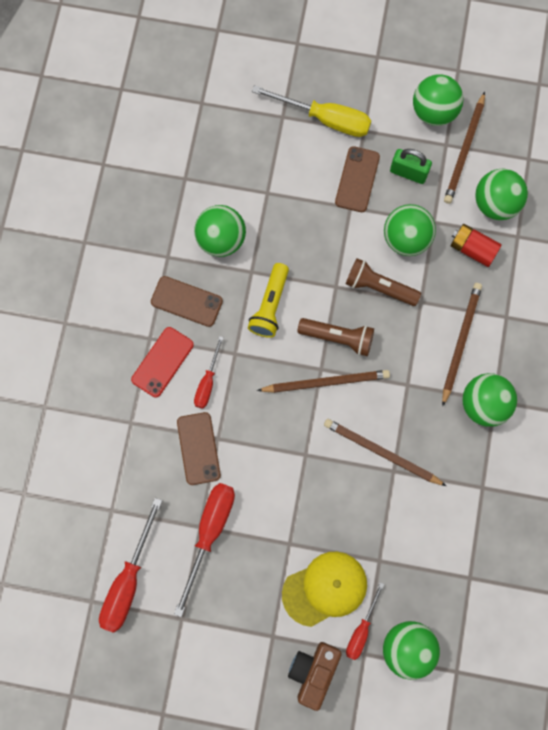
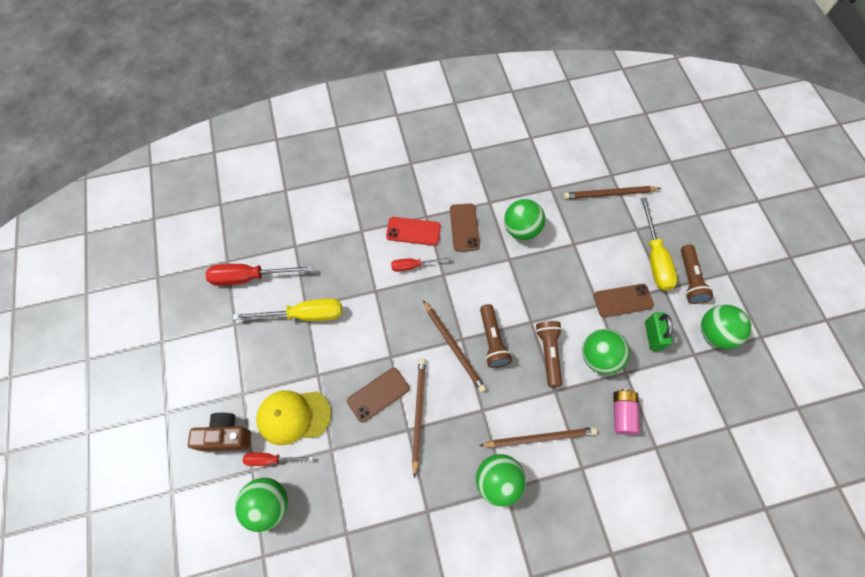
camera: 65 degrees right, 10 degrees down
red screwdriver [174,483,235,617] -> yellow screwdriver [233,299,342,321]
brown phone [177,412,221,485] -> brown phone moved to [347,368,409,423]
yellow flashlight [248,263,289,338] -> none
yellow cap [282,552,367,627] -> yellow cap turned 135 degrees clockwise [256,390,331,445]
brown pencil [444,92,485,204] -> brown pencil moved to [564,186,661,199]
red battery [451,224,502,267] -> pink battery [613,389,640,435]
green ball [475,169,528,220] -> none
none -> brown flashlight [681,245,713,304]

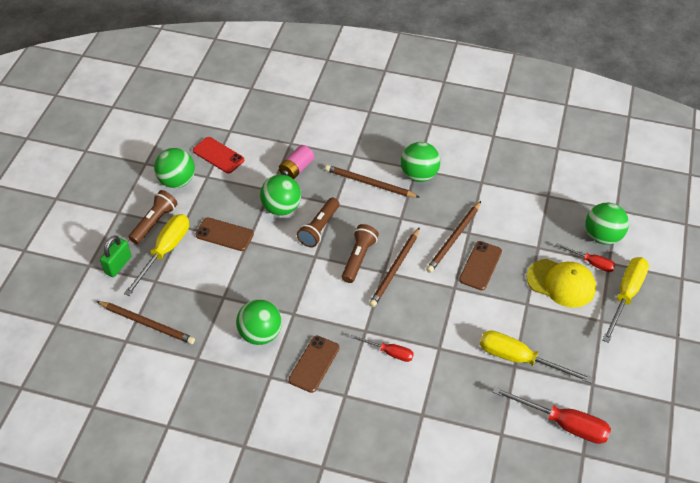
camera: 150 degrees left, 15 degrees down
brown camera [188,413,251,451] -> yellow screwdriver [602,257,649,343]
brown phone [347,368,409,423] -> brown phone turned 60 degrees counterclockwise [459,241,502,290]
red phone [386,217,441,246] -> red phone moved to [193,137,244,173]
brown pencil [423,300,486,392] -> brown pencil turned 150 degrees counterclockwise [369,227,420,307]
green padlock [645,312,673,351] -> green padlock moved to [100,235,131,277]

